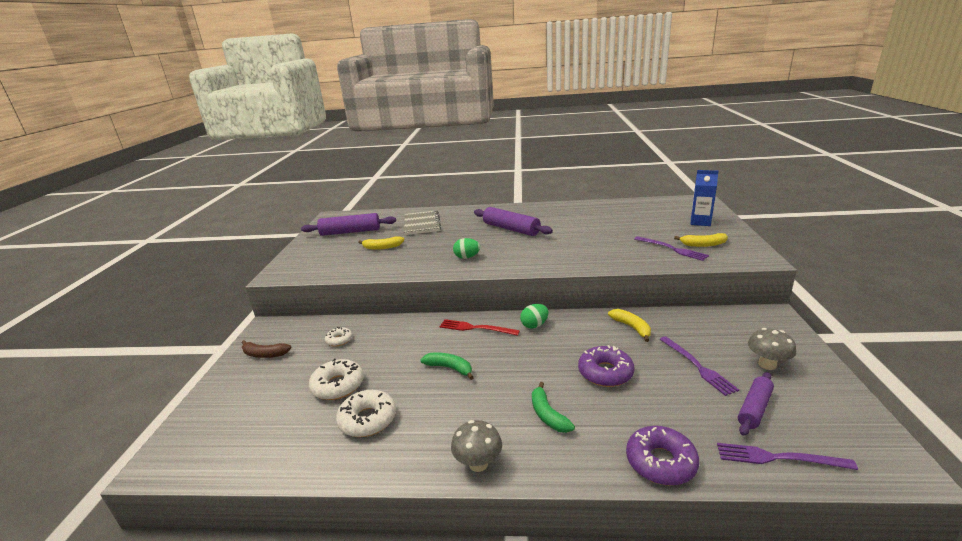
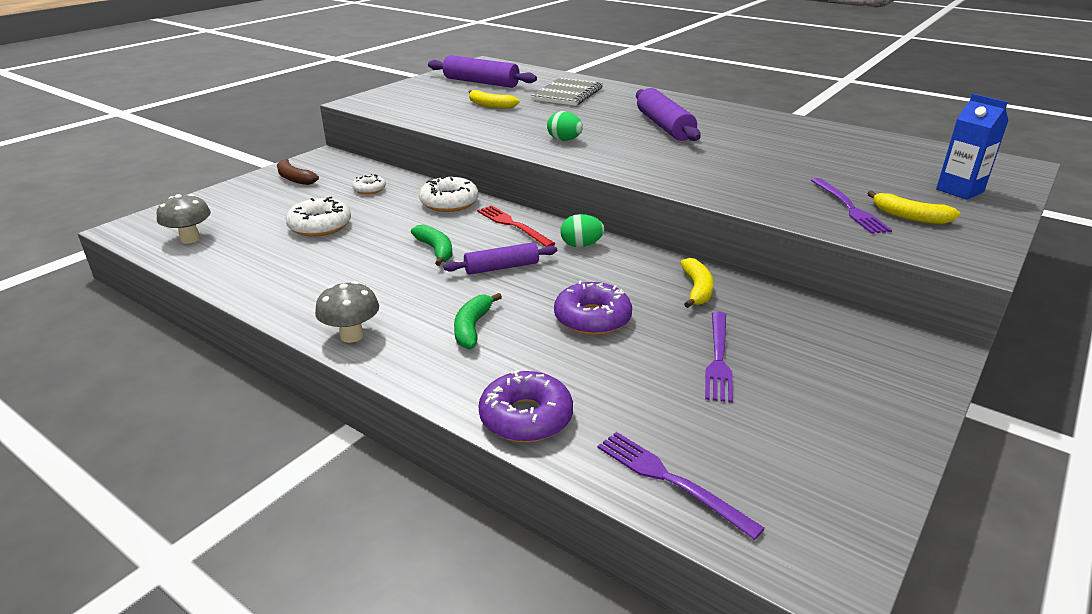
camera: 30 degrees right, 5 degrees up
white donut [336,390,396,437] -> white donut moved to [419,176,479,212]
purple rolling pin [738,372,774,436] -> purple rolling pin moved to [443,242,557,275]
grey mushroom [748,328,796,370] -> grey mushroom moved to [157,194,211,244]

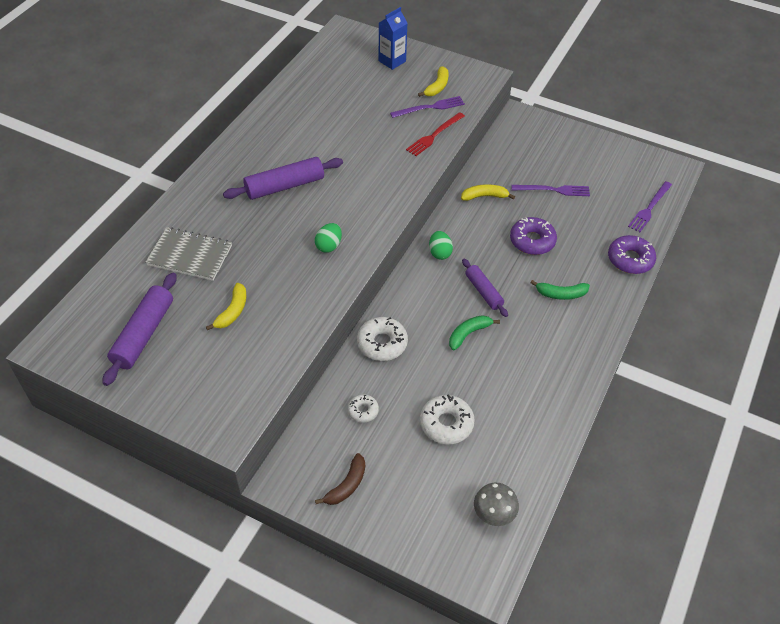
camera: 100 degrees left, 20 degrees up
grey mushroom [315,281,379,343] -> none
red fork [477,205,556,247] -> red fork moved to [406,112,465,156]

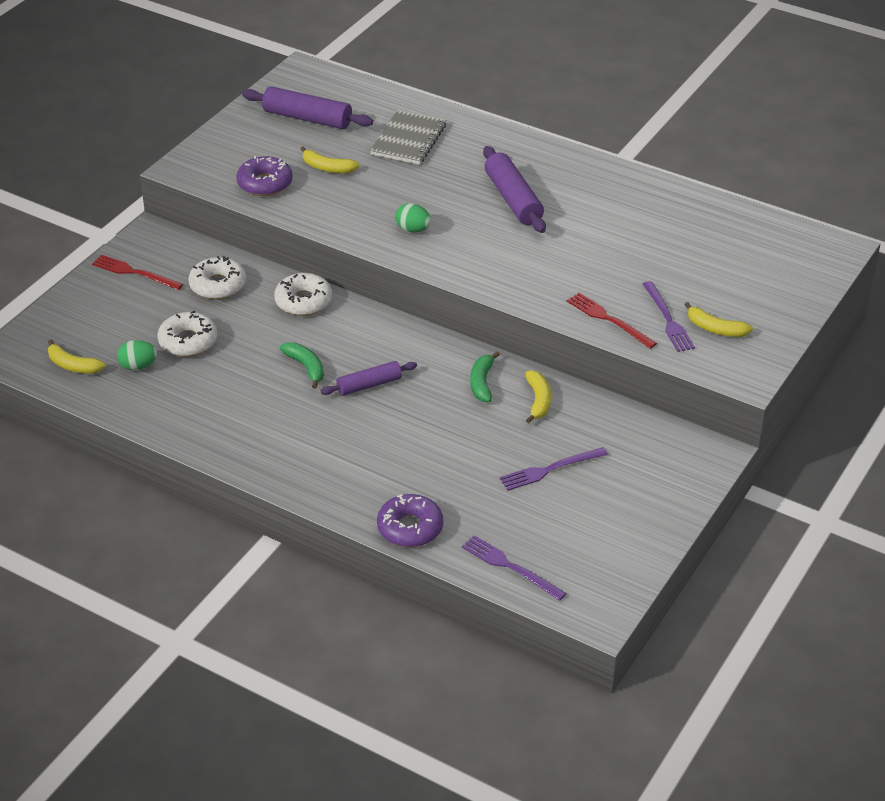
camera: 95 degrees right, 10 degrees down
brown banana [315,453,365,505] -> red fork [92,255,183,290]
white donut [348,394,379,423] -> white donut [189,256,246,299], size x1.73
blue carton [379,7,408,70] -> none
green egg [429,231,453,260] -> green egg moved to [117,340,157,370]
grey mushroom [474,483,519,526] -> yellow banana [48,339,106,374]
purple donut [510,217,557,255] -> purple donut moved to [236,156,293,196]
purple fork [511,185,590,196] -> purple fork turned 60 degrees clockwise [500,447,608,491]
green banana [530,280,590,300] -> green banana moved to [470,351,500,402]

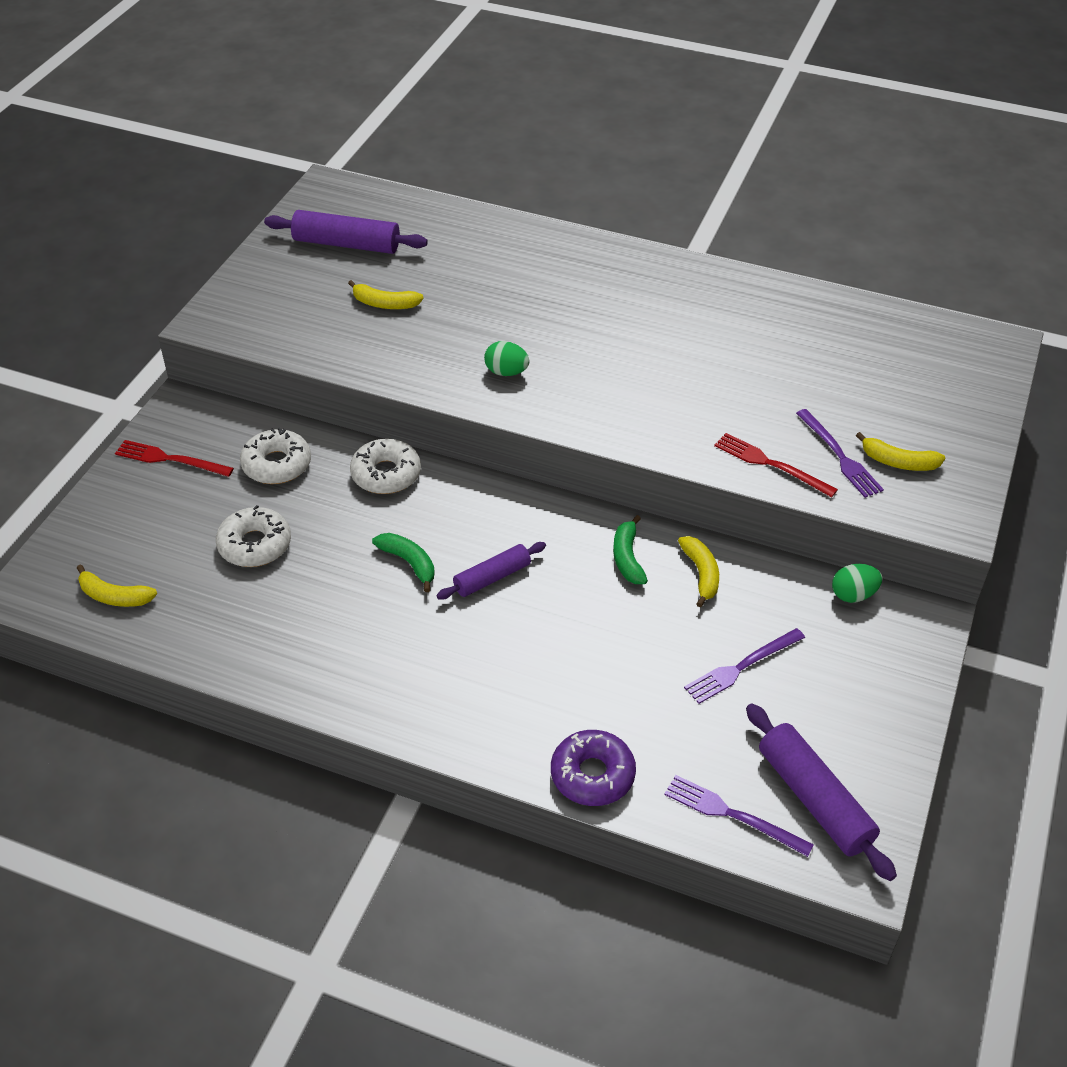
camera: 10 degrees left, 5 degrees up
green egg [117,340,157,370] -> green egg moved to [832,564,883,603]
purple donut [236,156,293,196] -> none
grey notebook [370,110,446,165] -> none
purple rolling pin [483,146,546,233] -> purple rolling pin moved to [746,703,897,881]

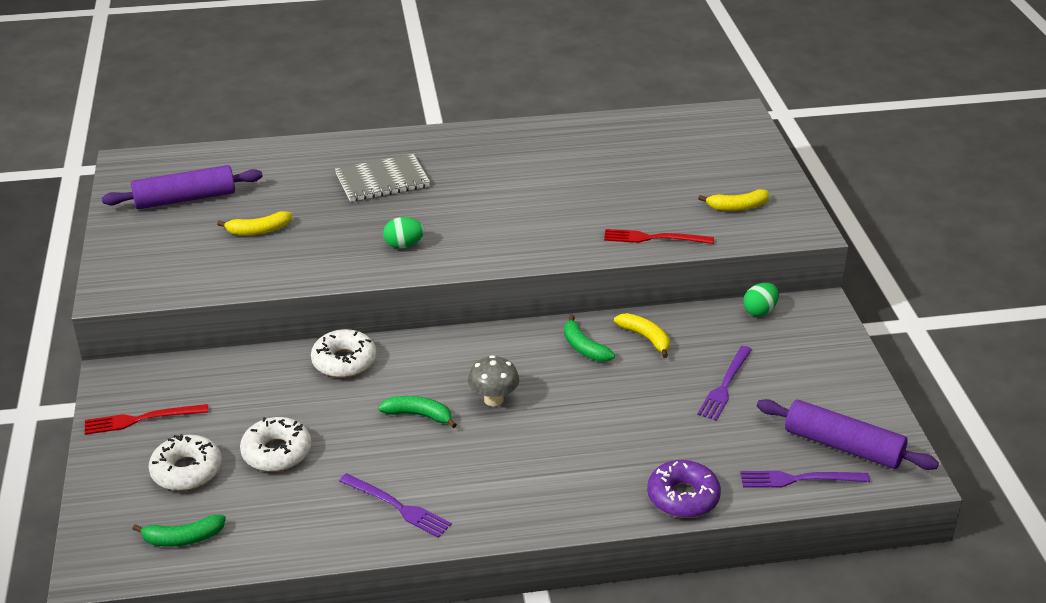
camera: 30 degrees left, 10 degrees down
yellow banana [77,564,157,607] -> green banana [133,515,226,547]
white donut [240,427,311,484] -> white donut moved to [148,434,222,491]
purple rolling pin [436,542,546,600] -> grey mushroom [468,355,519,406]
purple fork [796,409,884,498] -> purple fork moved to [339,473,452,538]
none -> grey notebook [335,154,430,202]

